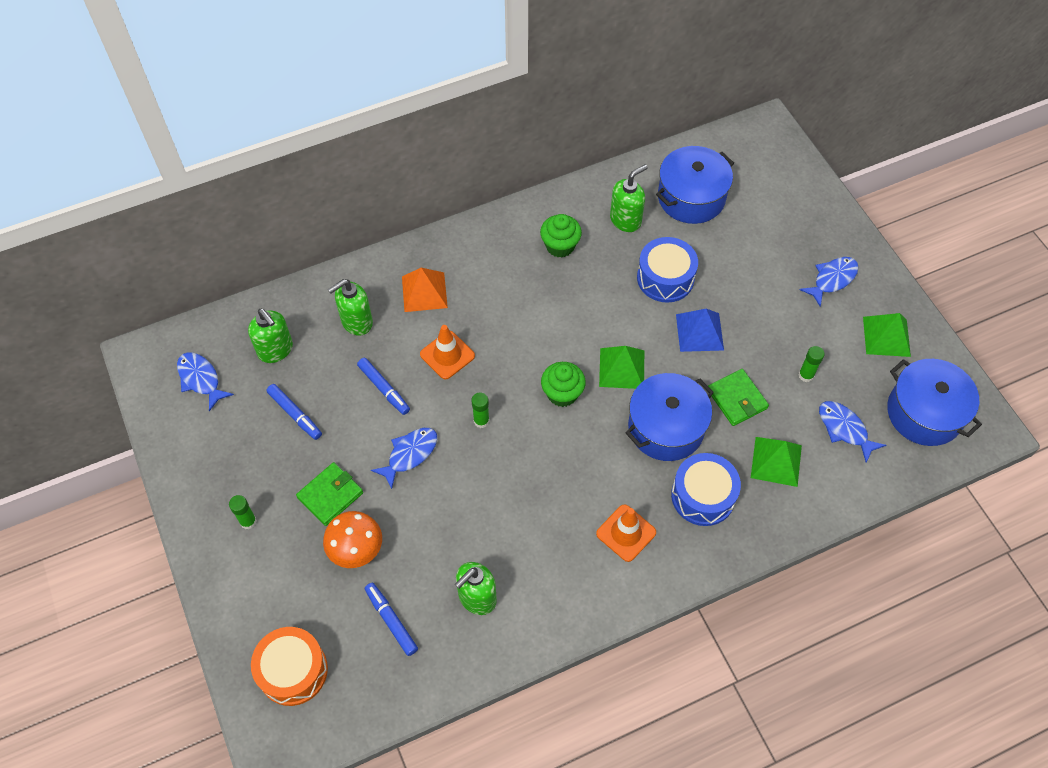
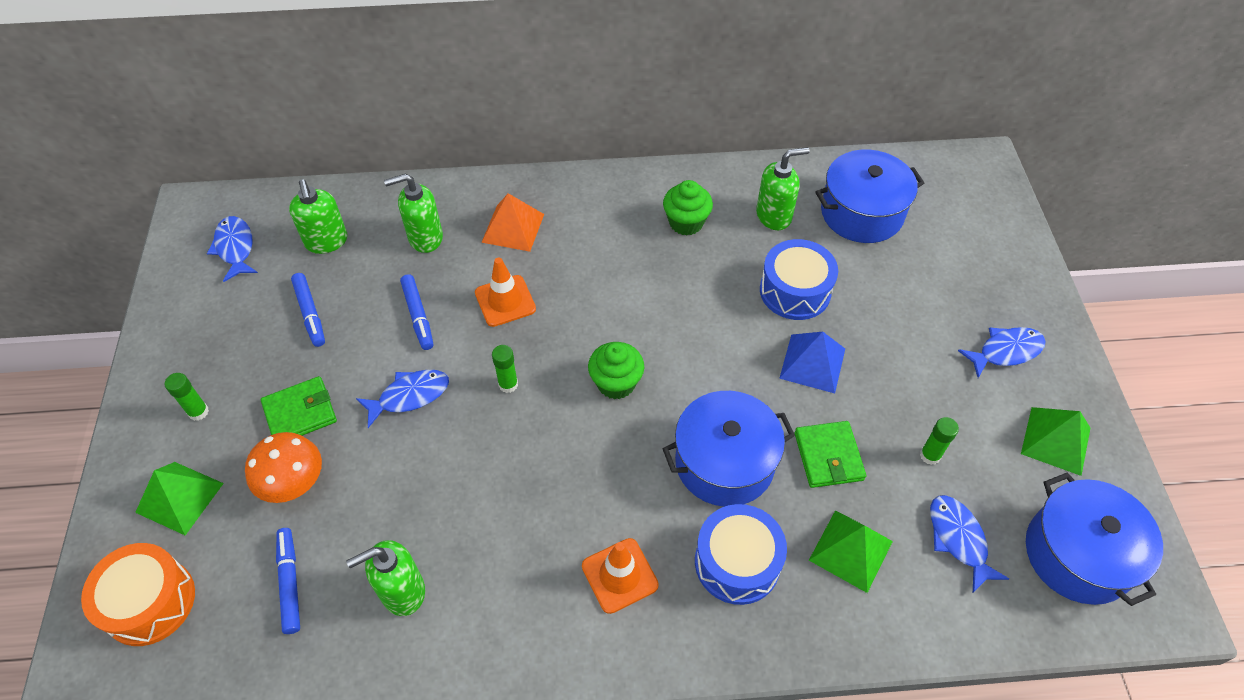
camera: 20 degrees right, 5 degrees down
green pyramid [599,346,644,389] -> green pyramid moved to [135,462,224,535]

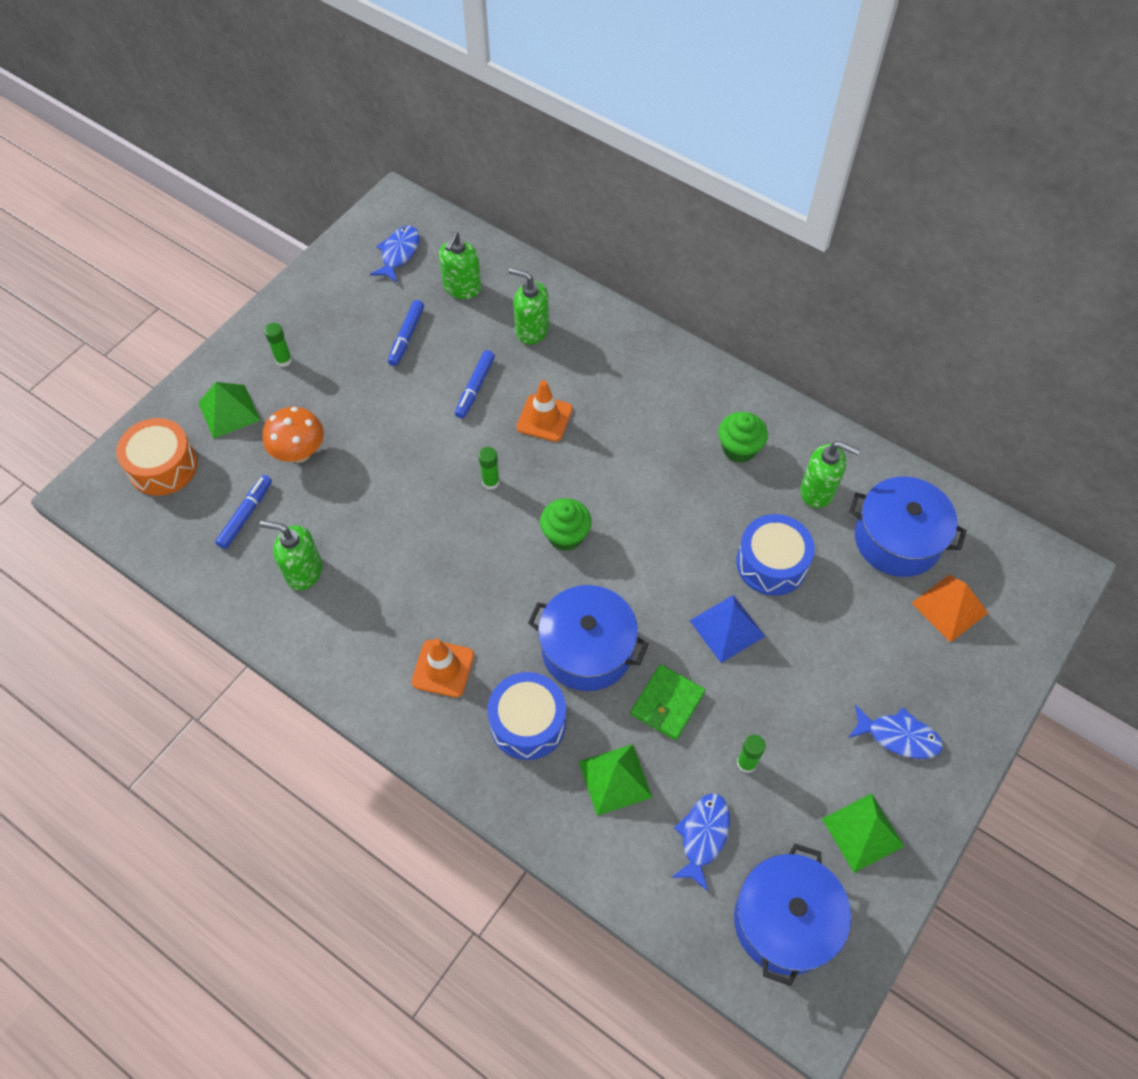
camera: 40 degrees right, 5 degrees up
green wallet [261,376,337,436] -> none
blue fish [356,370,449,428] -> none
orange pyramid [481,193,544,252] -> orange pyramid moved to [912,574,988,643]

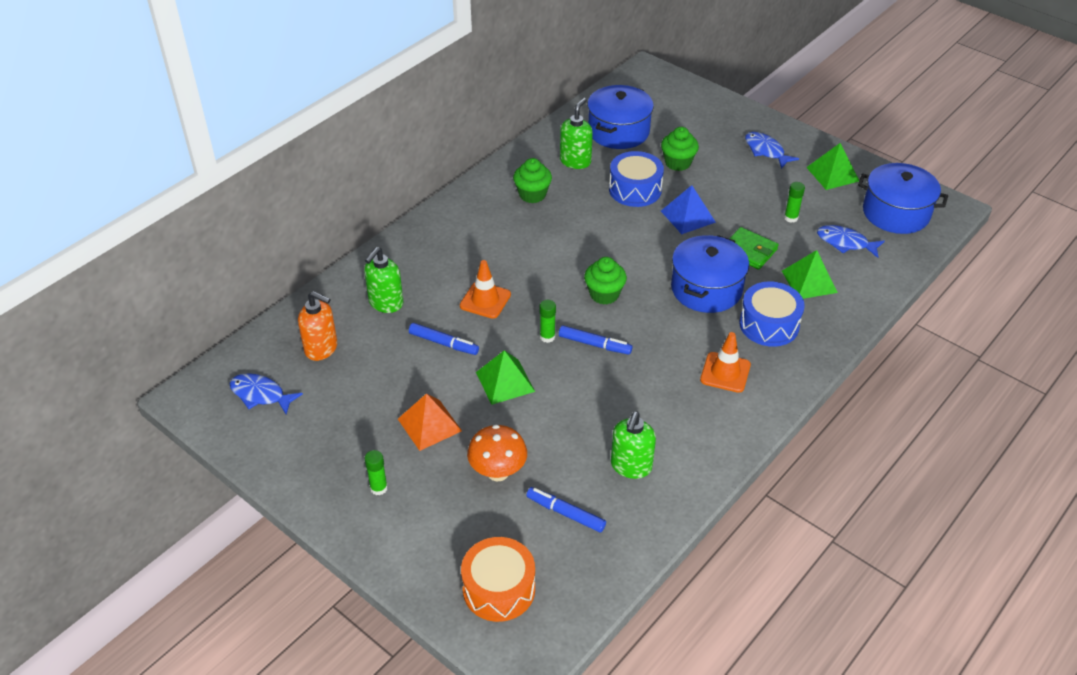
camera: 85 degrees left, 15 degrees down
green pyramid [198,382,261,439] -> green pyramid moved to [476,350,535,405]
blue marker [388,300,424,366] -> blue marker moved to [559,325,632,355]
green soap dispenser [439,232,481,299] -> orange soap dispenser [298,291,338,361]
blue fish [848,704,943,759] -> blue fish turned 60 degrees counterclockwise [745,132,799,169]
orange pyramid [912,574,988,643] -> orange pyramid moved to [398,394,462,451]
none -> green cupcake [661,127,699,171]

